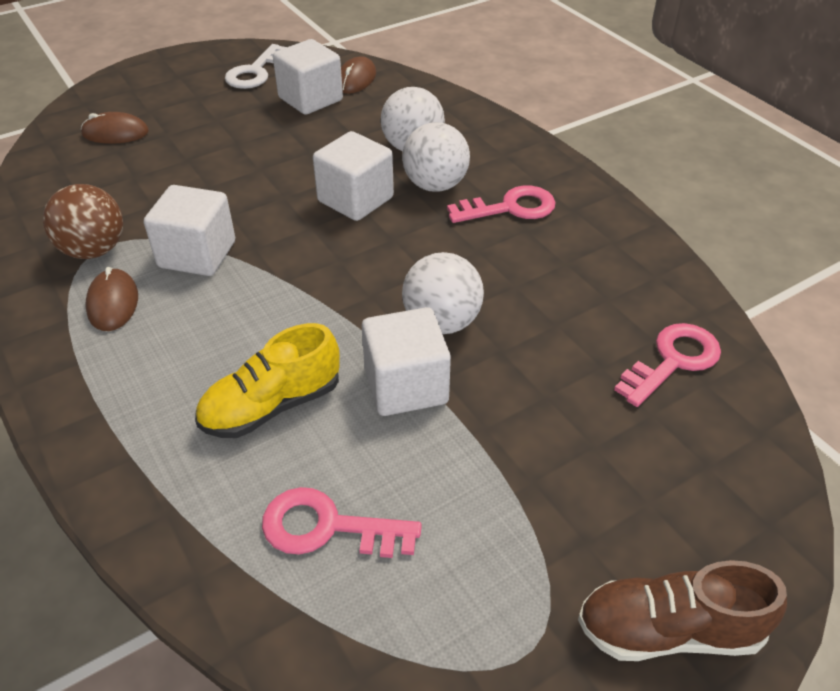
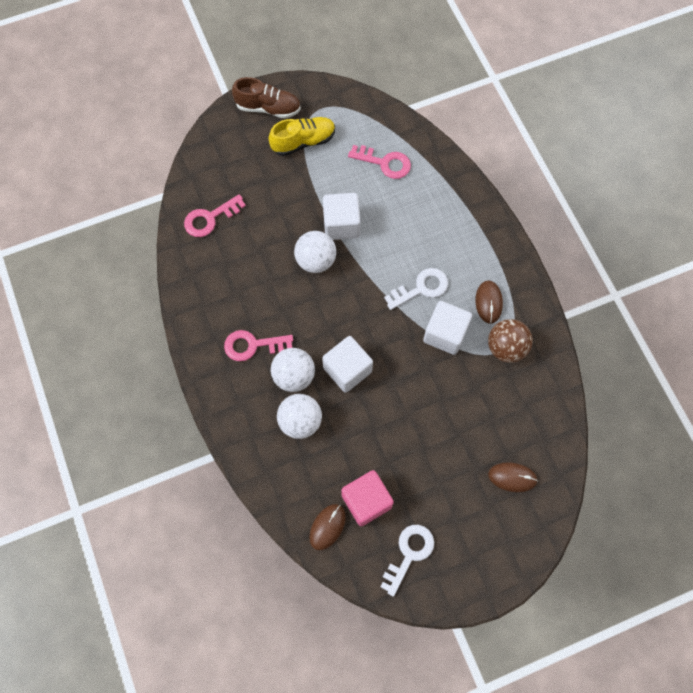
camera: 170 degrees left, 25 degrees up
yellow shoe [195,323,340,438] -> yellow shoe moved to [269,117,335,156]
white cube [273,39,343,115] -> pink cube [341,470,394,526]
none -> white key [384,268,448,310]

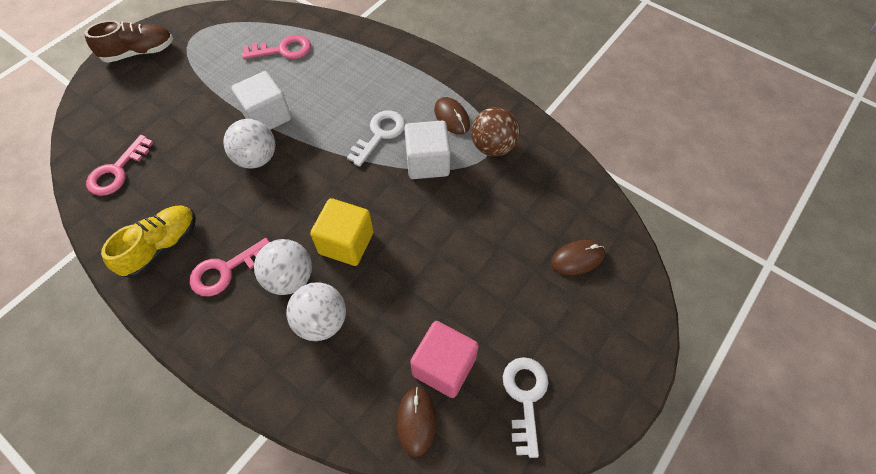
camera: 30 degrees left, 10 degrees down
yellow shoe [269,117,335,156] -> yellow shoe moved to [101,206,196,278]
white cube [322,336,373,393] -> yellow cube [310,198,374,266]

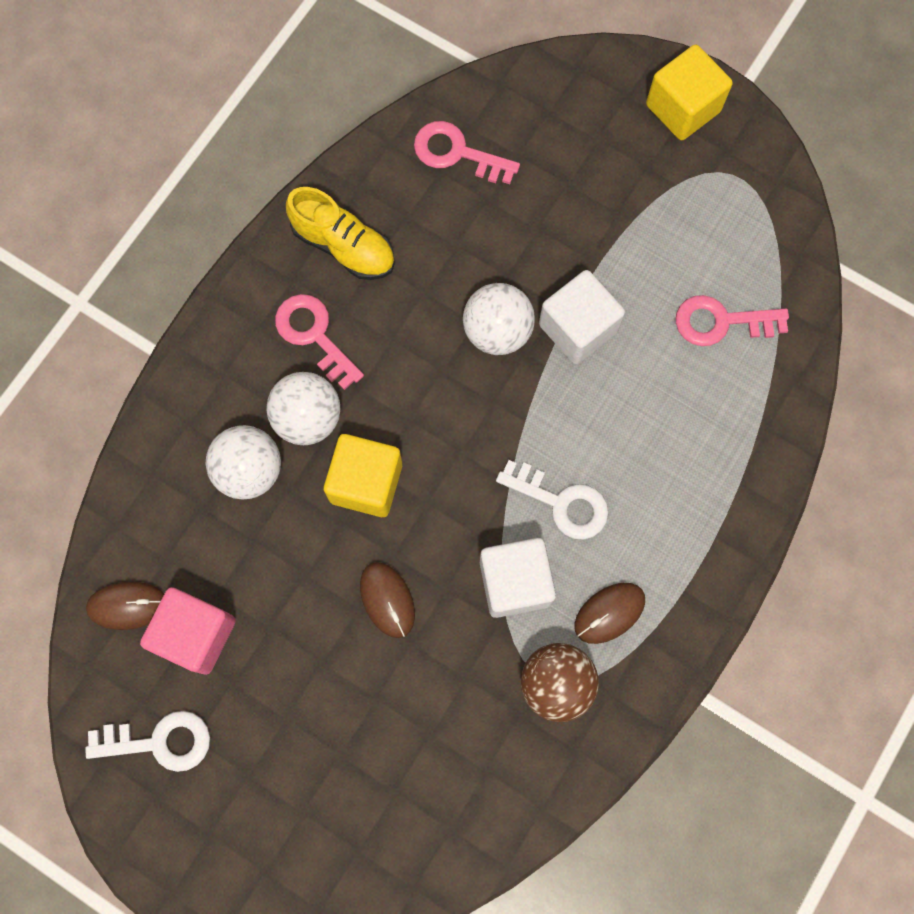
camera: 85 degrees right, 15 degrees up
brown shoe [84,20,173,63] -> yellow cube [646,45,733,140]
pink key [242,35,311,59] -> pink key turned 105 degrees clockwise [676,295,789,346]
brown mouse [551,240,605,275] -> brown mouse moved to [360,562,415,638]

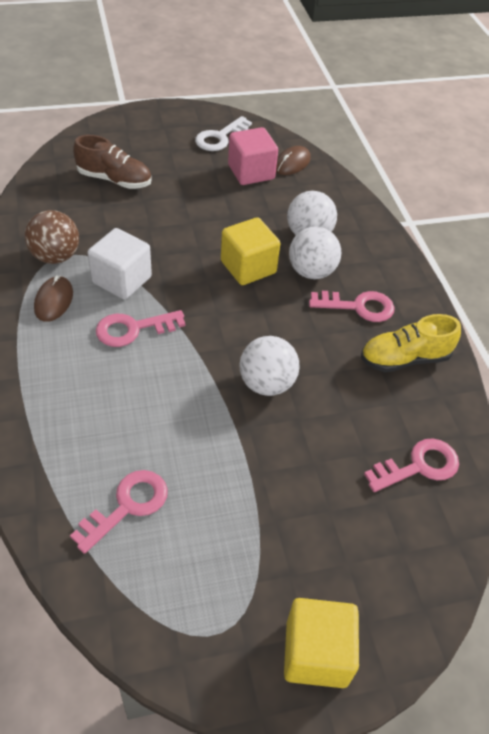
camera: 130 degrees right, 25 degrees down
brown mouse [360,562,415,638] -> none
white key [496,460,609,540] -> pink key [96,310,186,347]
white cube [539,270,625,364] -> none
none -> brown shoe [73,135,152,189]

